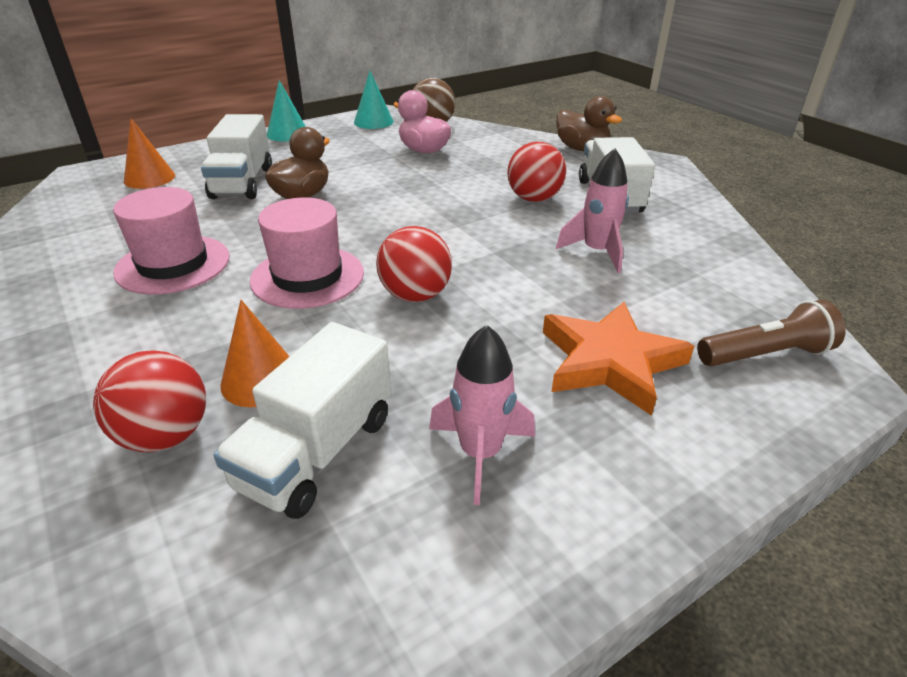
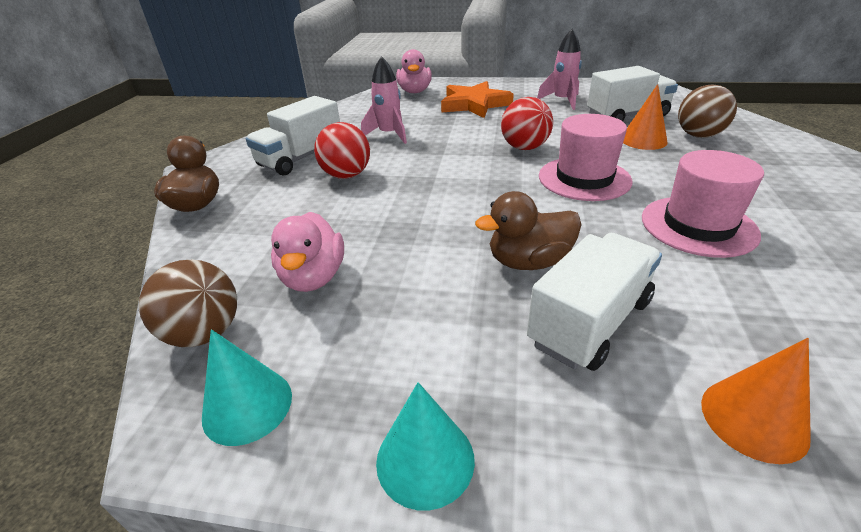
camera: 135 degrees left, 0 degrees up
red ball [93,351,206,452] -> brown ball [678,85,737,138]
brown flashlight [697,300,846,366] -> pink duck [396,49,432,93]

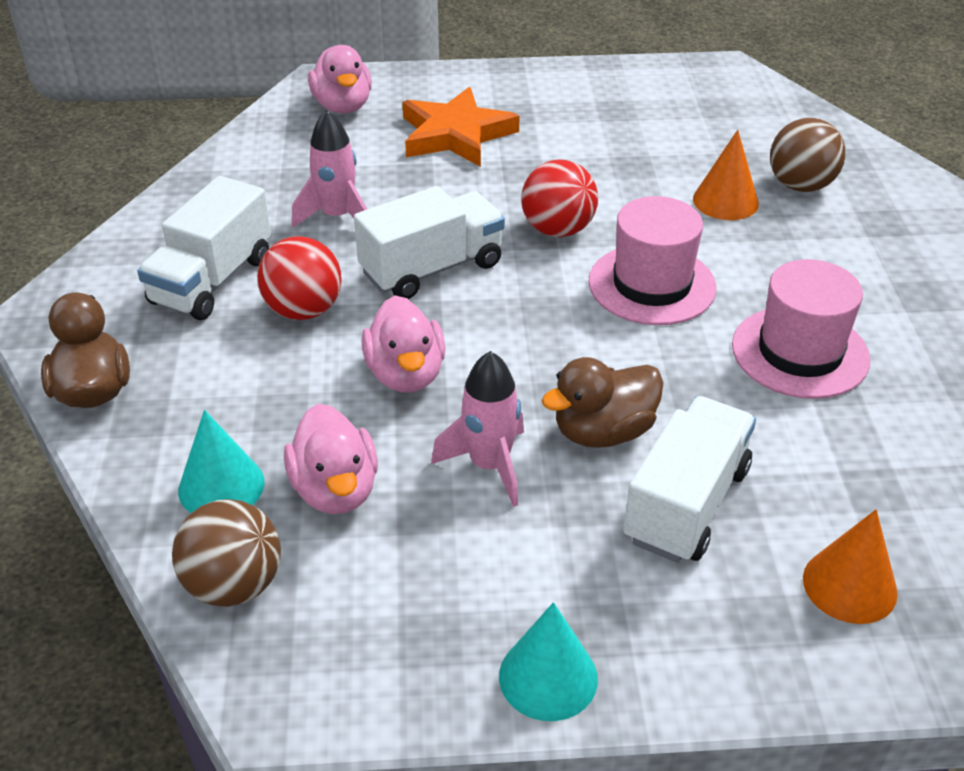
camera: 15 degrees left, 5 degrees up
turquoise cone [202,329,292,446] -> turquoise cone moved to [178,410,265,513]
pink rocket [537,29,582,110] -> pink rocket moved to [431,351,524,507]
white truck [587,66,678,121] -> white truck moved to [354,186,505,299]
none -> pink duck [361,295,446,393]

